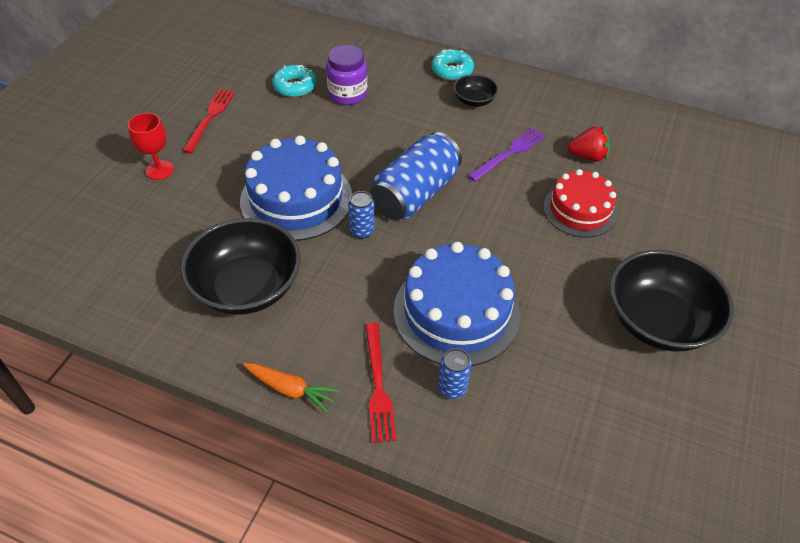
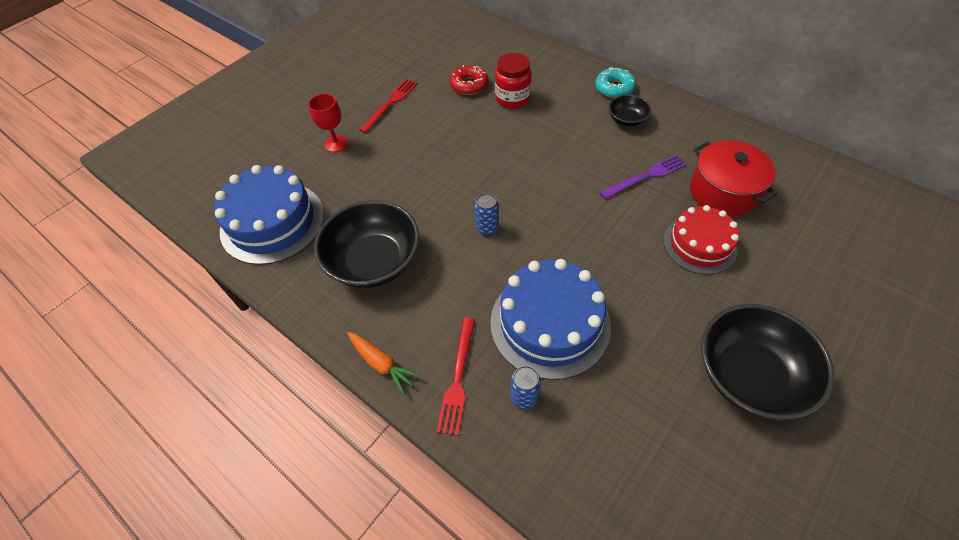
camera: 20 degrees right, 5 degrees up
blue cake [240,136,352,241] -> blue cake moved to [214,165,324,265]
turquoise donut [272,65,317,97] -> red donut [450,65,488,95]
purple jar [327,45,367,105] -> red jar [495,53,532,108]
blue can [370,132,462,220] -> none
red strawberry [567,126,610,162] -> red pot [690,140,777,216]

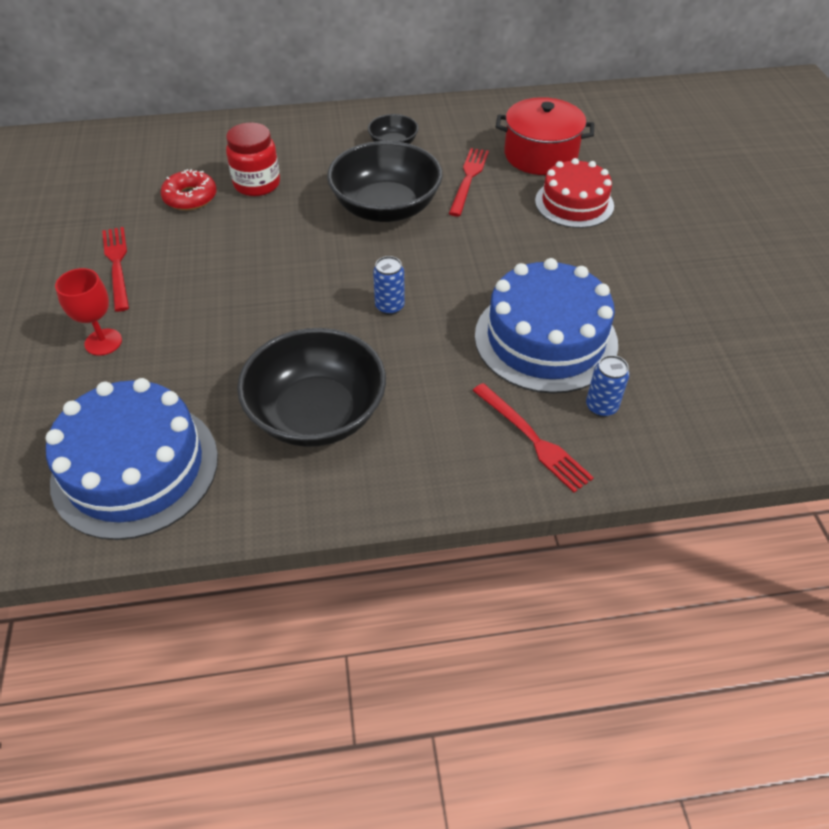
camera: 50 degrees left, 5 degrees down
orange carrot [347,332,421,395] -> none
turquoise donut [595,67,636,98] -> none
purple fork [599,155,687,199] -> red fork [449,148,489,216]
black bowl [701,304,835,420] -> black bowl moved to [327,141,443,222]

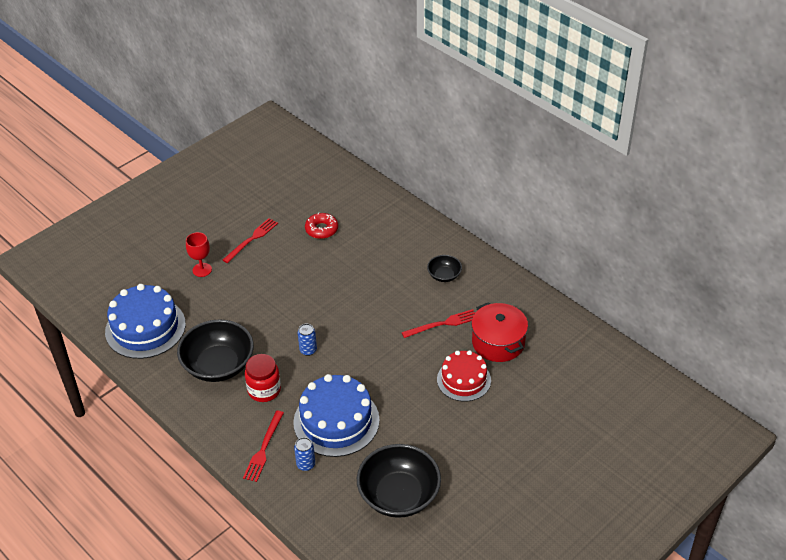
camera: 55 degrees right, 5 degrees down
red jar [226,123,280,196] -> red jar moved to [245,354,281,402]
black bowl [327,141,443,222] -> black bowl moved to [357,444,441,518]

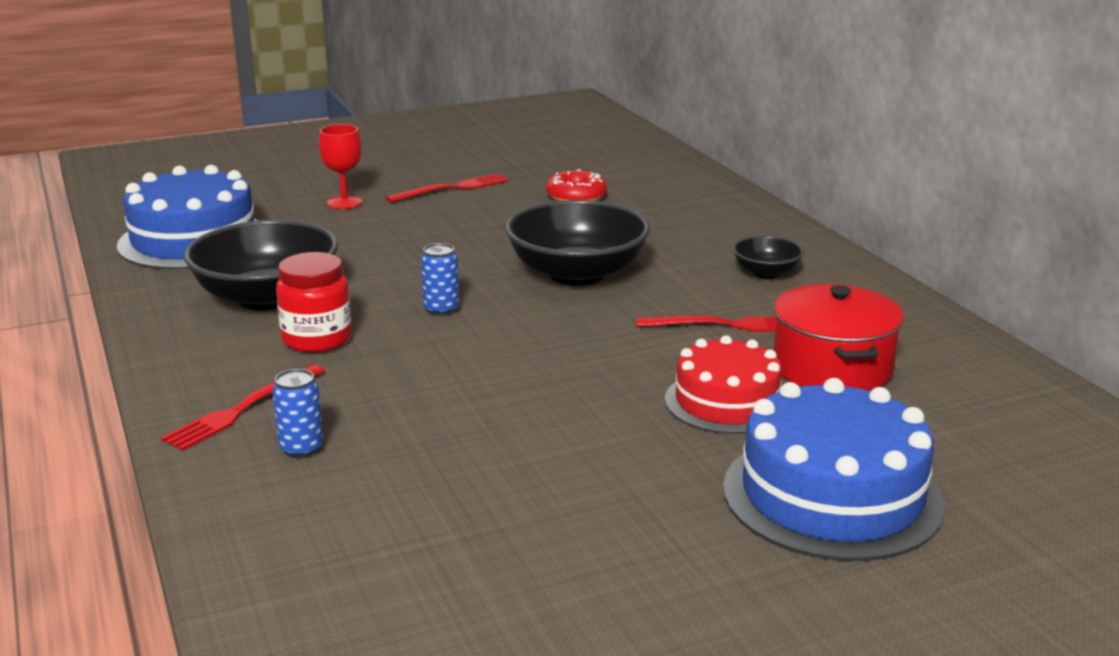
camera: 20 degrees right, 20 degrees down
blue cake [293,374,380,457] -> blue cake moved to [723,378,945,561]
black bowl [357,444,441,518] -> black bowl moved to [505,200,650,286]

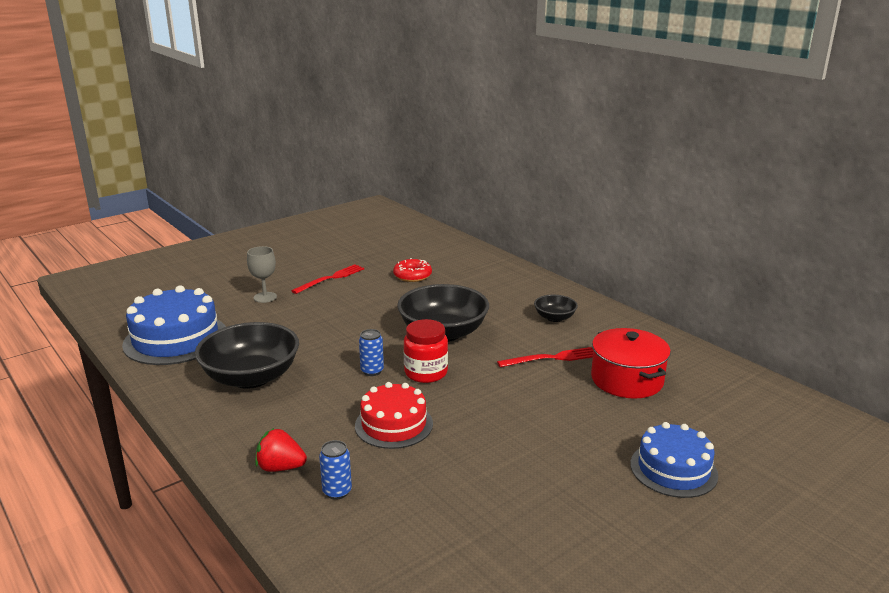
camera: 15 degrees left, 0 degrees up
red fork [161,364,325,451] -> red strawberry [255,428,307,472]
red jar [276,252,352,353] -> red jar moved to [404,319,448,383]
red goblet [319,124,362,209] -> grey goblet [247,246,277,303]
red cake [665,335,782,434] -> red cake moved to [355,382,433,449]
blue cake [723,378,945,561] -> blue cake [630,422,718,498], size x0.65

